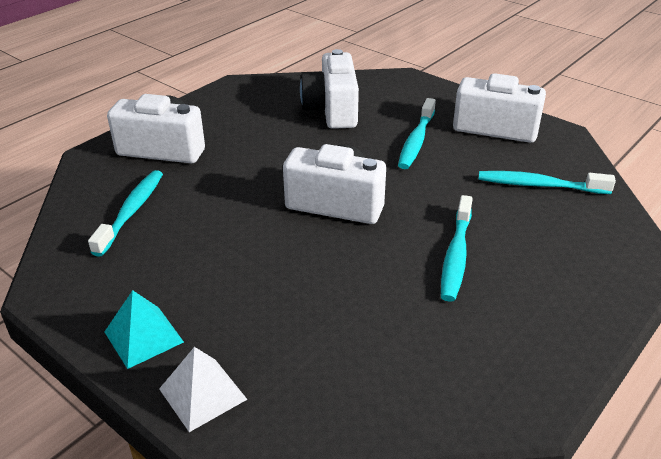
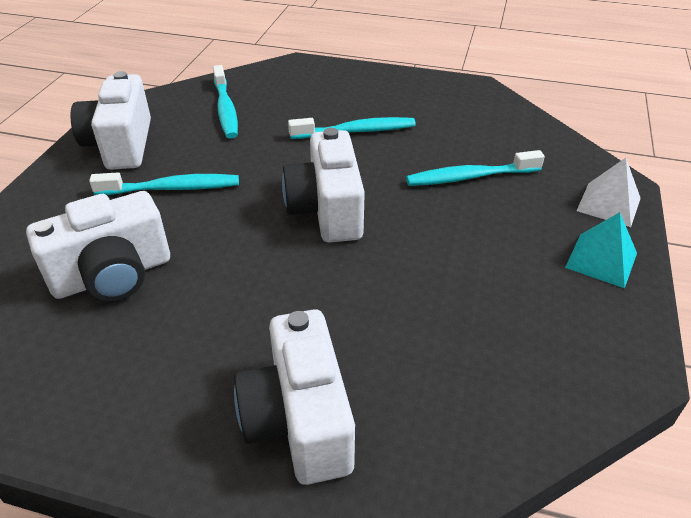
camera: 115 degrees left, 5 degrees up
turquoise toothbrush [88,170,163,257] -> turquoise toothbrush moved to [406,150,545,186]

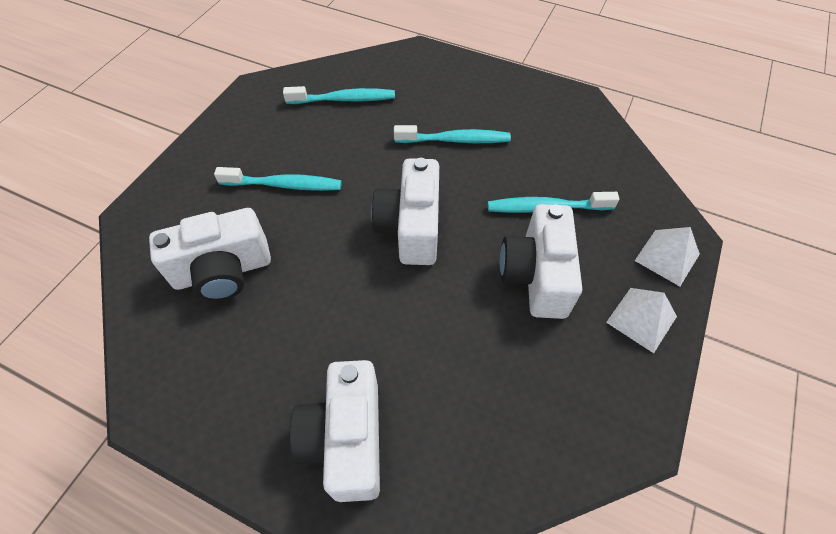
camera: 10 degrees right, 15 degrees up
white camera [70,71,151,170] -> white camera moved to [500,204,582,319]
turquoise toothbrush [213,65,238,139] -> turquoise toothbrush turned 90 degrees counterclockwise [283,86,395,104]
turquoise pyramid [565,212,637,288] -> white pyramid [606,288,677,353]

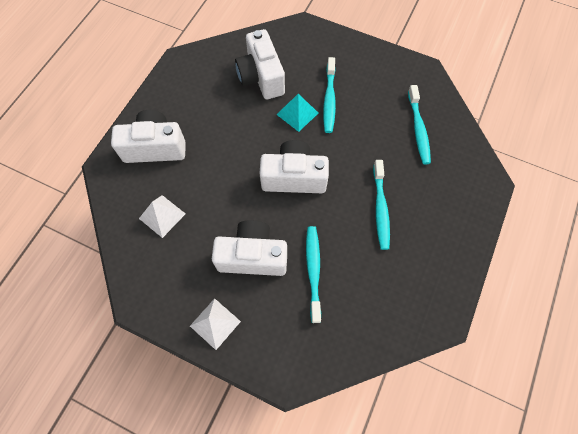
camera: 90 degrees right, 10 degrees up
white pyramid [635,227,700,286] -> white pyramid moved to [139,195,186,238]
none -> turquoise pyramid [276,94,318,132]

